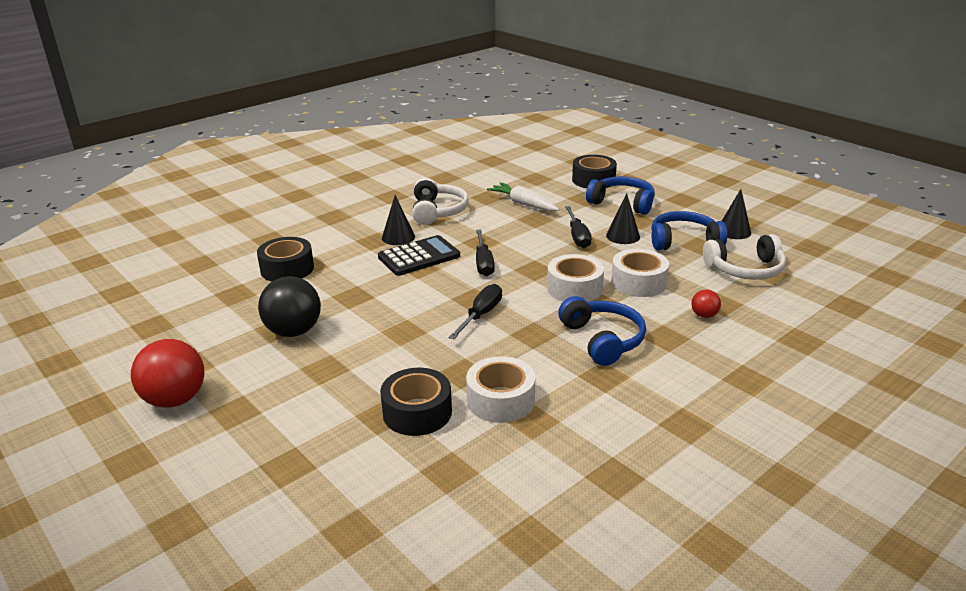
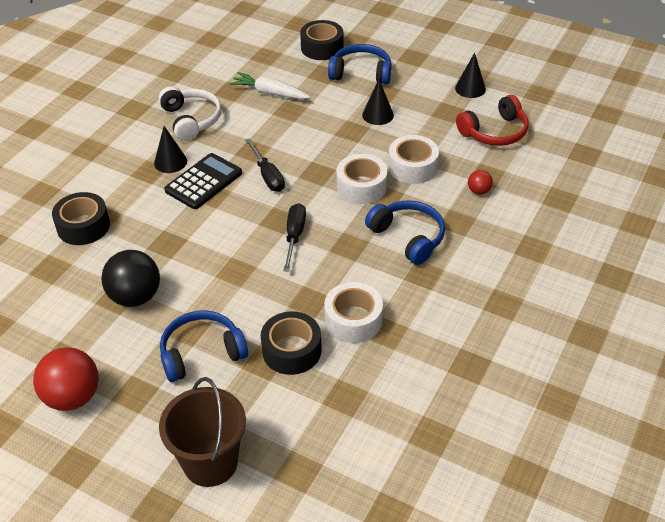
camera: 20 degrees left, 15 degrees up
black screwdriver [565,206,592,248] -> none
blue headphones [651,211,727,250] -> blue headphones moved to [160,311,248,382]
white headphones [703,234,786,280] -> red headphones [456,95,528,146]
none -> brown bucket [159,377,246,487]

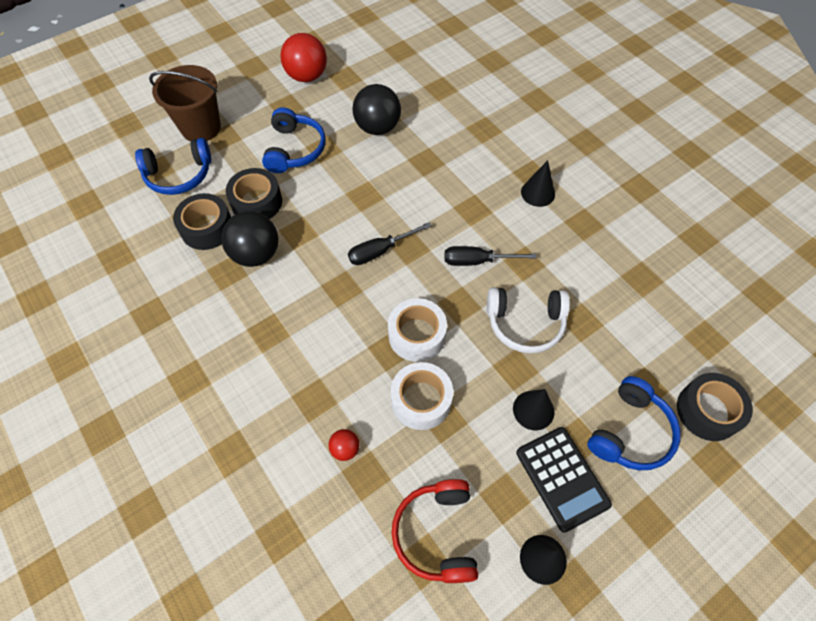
camera: 115 degrees right, 15 degrees up
black tape [52,192,110,245] -> black tape moved to [173,193,231,250]
white headphones [158,86,222,141] -> white headphones moved to [487,287,570,353]
black calculator [164,153,242,209] -> black calculator moved to [516,427,612,533]
white carrot [229,72,310,99] -> none
black screwdriver [283,203,306,272] -> black screwdriver turned 120 degrees clockwise [348,222,431,265]
white tape [324,282,383,343] -> black ball [221,211,278,267]
blue headphones [365,200,445,265] -> blue headphones moved to [135,138,211,195]

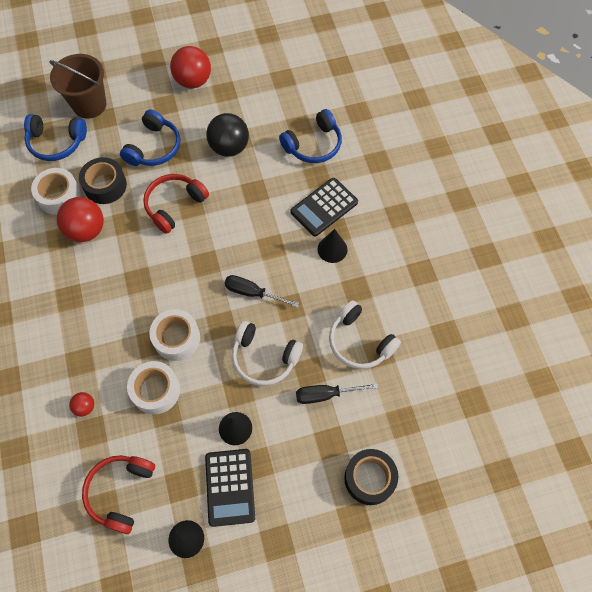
camera: 20 degrees right, 5 degrees up
black tape [173,193,231,250] -> white tape [31,168,81,215]
black ball [221,211,278,267] -> red ball [57,197,104,242]
black screwdriver [348,222,431,265] -> black screwdriver moved to [296,383,378,404]
blue headphones [587,376,681,470] -> blue headphones moved to [279,109,342,163]
none -> red headphones [143,174,209,234]
none -> black calculator [290,178,358,236]
none -> white headphones [329,301,401,369]

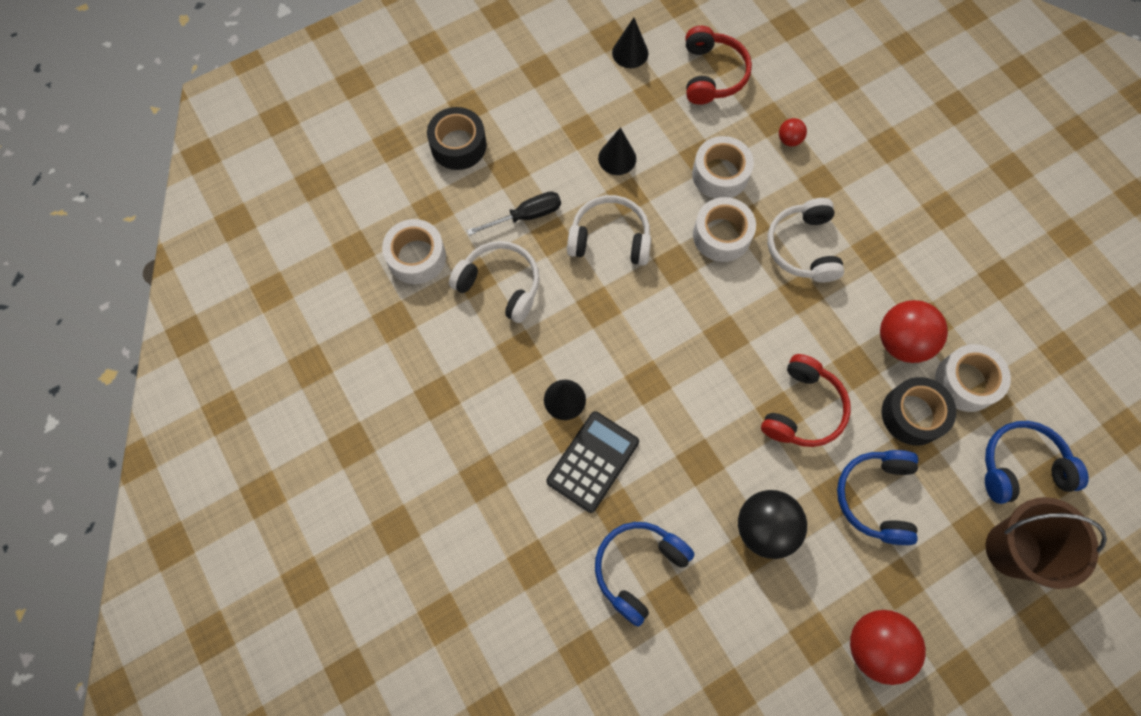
camera: 165 degrees right, 5 degrees up
black calculator [205,449,255,527] -> none
black screwdriver [224,275,299,307] -> none
none -> white tape [382,219,446,284]
none -> white headphones [767,198,844,282]

